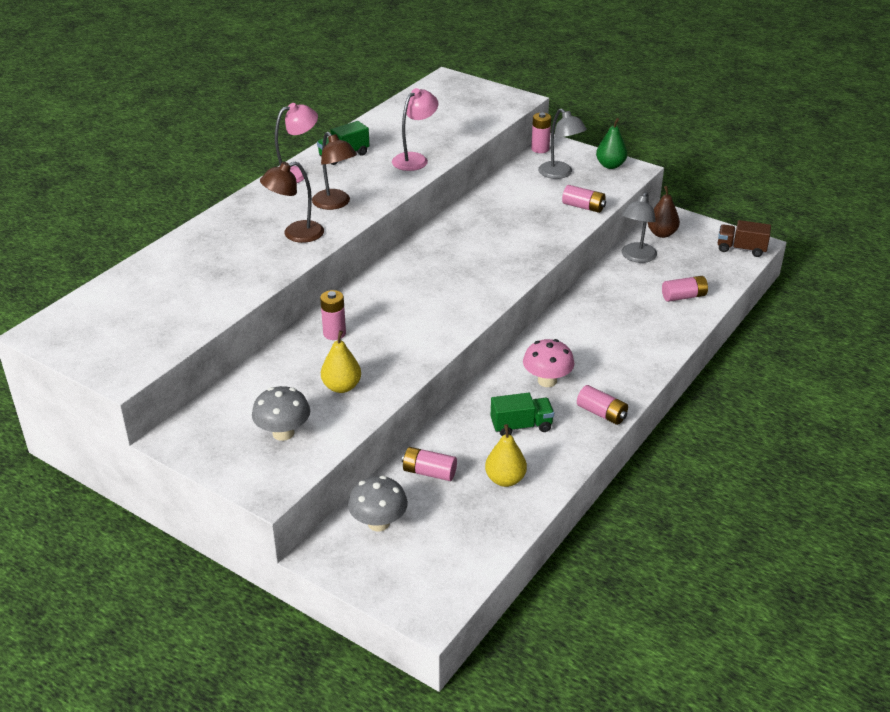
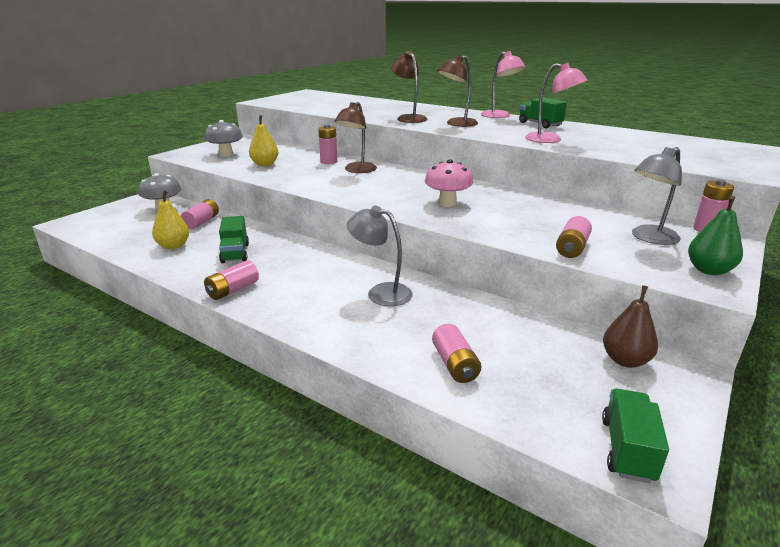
camera: 90 degrees right, 10 degrees down
pink mushroom [523,339,575,387] -> pink mushroom moved to [425,159,473,207]
grey lamp [621,192,657,263] -> grey lamp moved to [347,205,413,306]
brown truck [718,220,771,257] -> green truck [602,389,669,483]
none -> brown lamp [335,102,377,173]

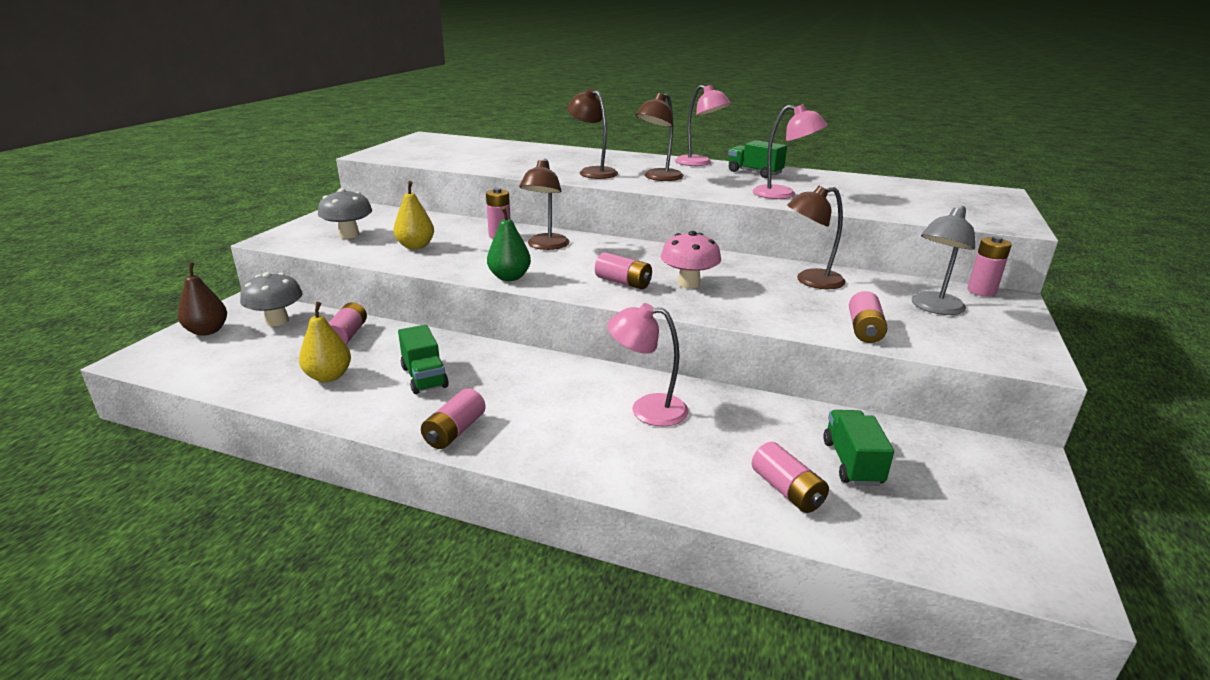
camera: 15 degrees left, 0 degrees up
grey lamp [347,205,413,306] -> pink lamp [607,303,689,427]
green truck [602,389,669,483] -> green truck moved to [823,410,894,486]
brown pear [603,285,658,368] -> brown pear moved to [178,262,227,336]
green pear [688,196,743,275] -> green pear moved to [487,207,531,281]
none -> pink battery [595,252,652,290]
none -> brown lamp [787,186,846,289]

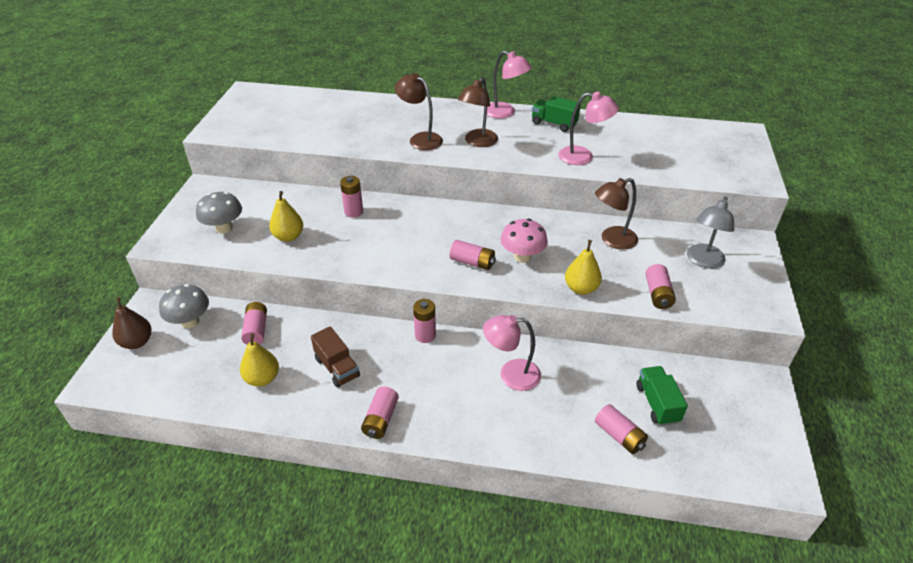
camera: 10 degrees left, 15 degrees up
green truck [398,325,449,394] -> brown truck [311,326,360,388]
green pear [487,207,531,281] -> none
brown lamp [519,159,570,250] -> none
pink battery [967,236,1012,297] -> pink battery moved to [413,299,436,343]
none -> yellow pear [565,240,602,295]

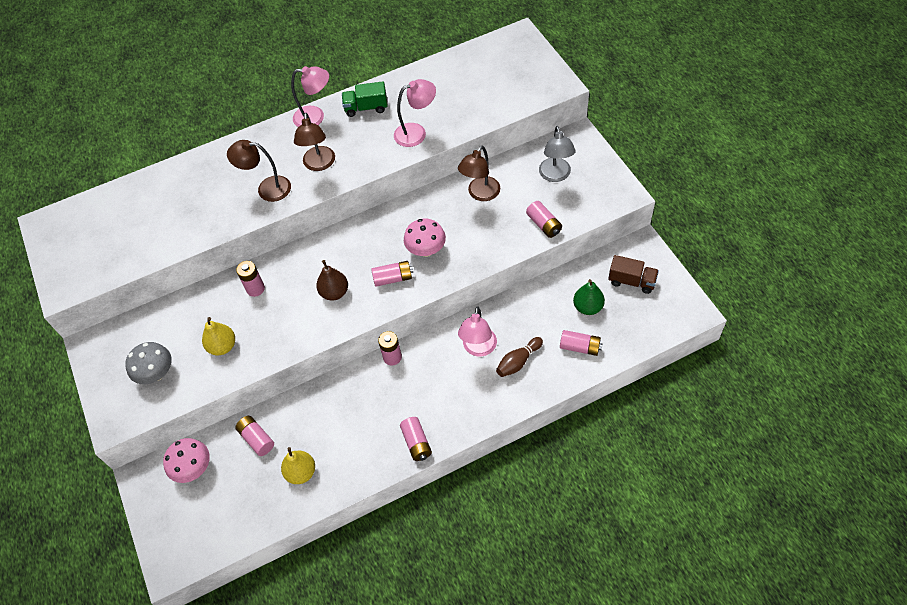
camera: 30 degrees left, 15 degrees up
brown pear [112,297,151,349] -> brown pear moved to [316,260,348,300]
grey mushroom [159,284,209,328] -> pink mushroom [163,438,210,483]
brown truck [311,326,360,388] -> brown truck moved to [608,255,659,294]
pink lamp [483,315,541,391] -> pink lamp turned 45 degrees counterclockwise [458,306,497,357]
yellow pear [565,240,602,295] -> none
green truck [636,366,688,426] -> green pear [573,279,605,315]
none -> brown bowling pin [496,337,543,377]

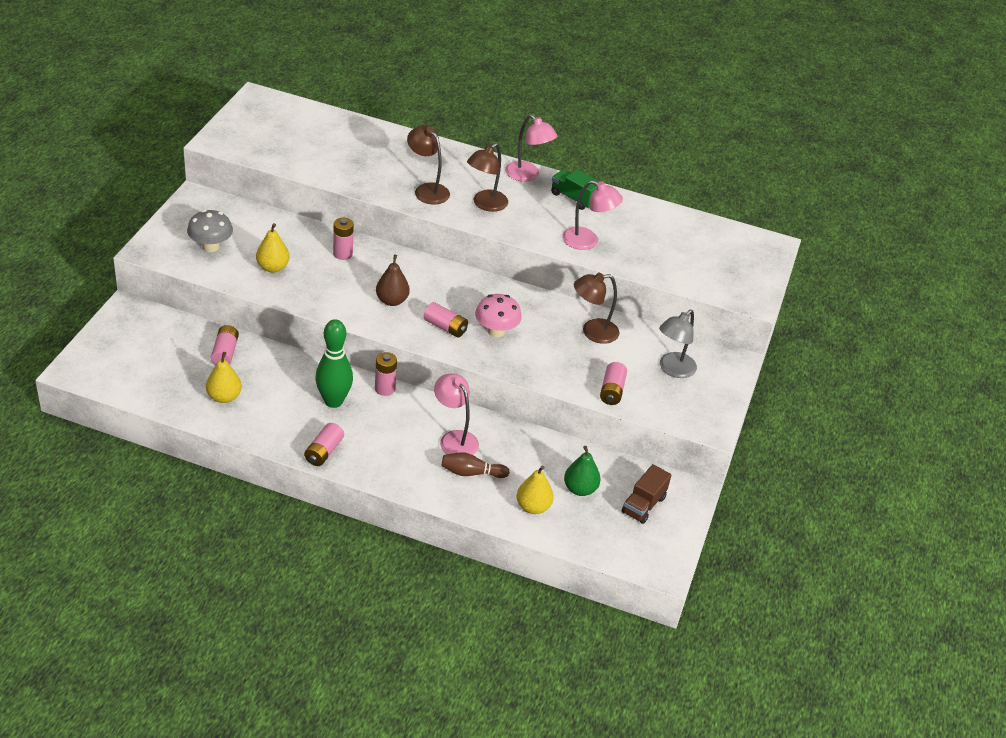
camera: 35 degrees right, 15 degrees down
pink mushroom [163,438,210,483] -> none
pink lamp [458,306,497,357] -> pink lamp turned 90 degrees clockwise [434,373,479,455]
pink battery [560,330,603,356] -> yellow pear [517,465,554,514]
brown truck [608,255,659,294] -> brown truck turned 60 degrees clockwise [622,464,671,524]
none -> green bowling pin [315,319,353,408]

